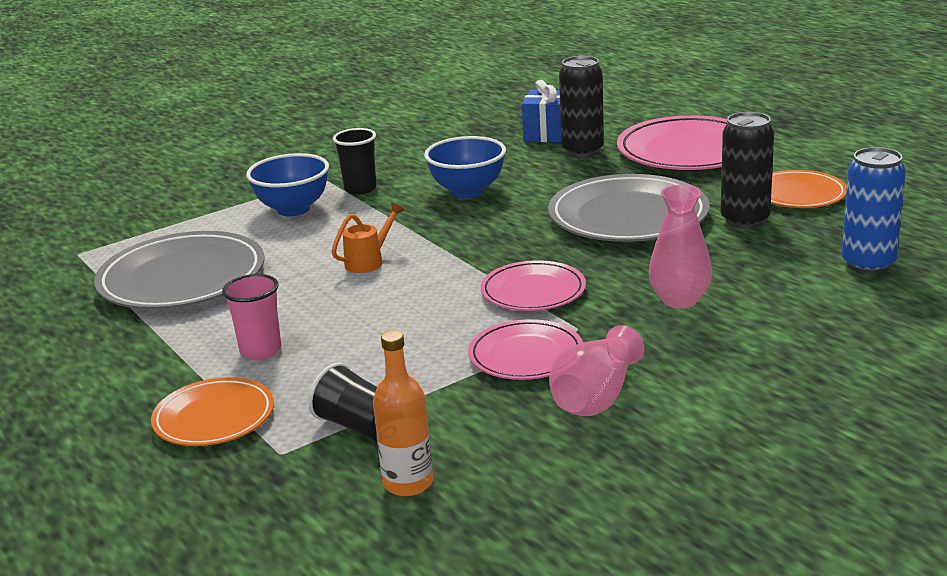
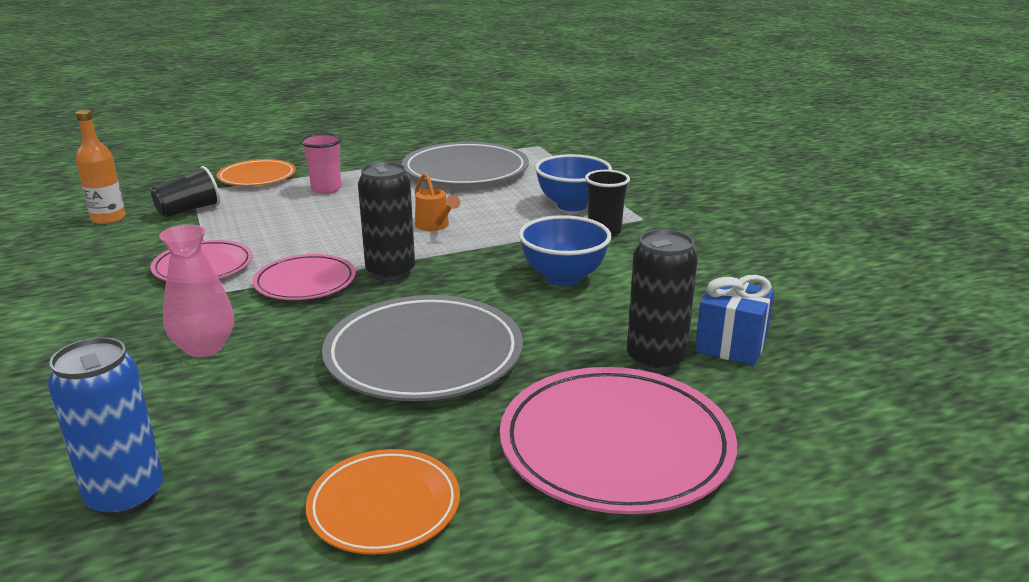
camera: 100 degrees right, 0 degrees up
pink vase [549,325,644,416] -> none
black can [720,112,774,229] -> black can moved to [358,162,415,282]

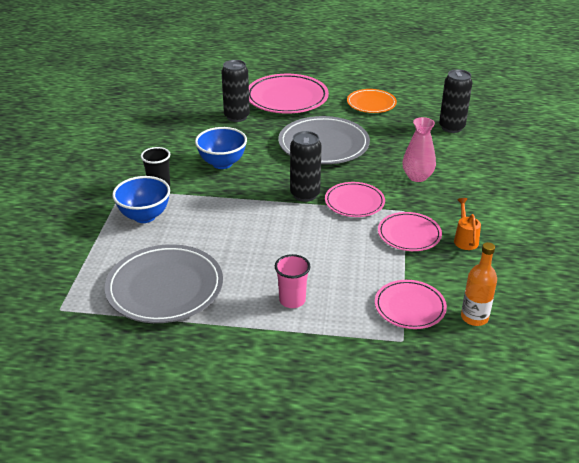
camera: 150 degrees left, 10 degrees up
blue can [48,337,163,517] -> black can [439,69,473,133]
black cup [151,166,220,217] -> pink plate [375,280,447,329]
orange plate [217,159,296,186] -> none
orange watering can [415,173,460,231] -> orange watering can moved to [454,198,481,250]
blue gift [695,275,774,366] -> none

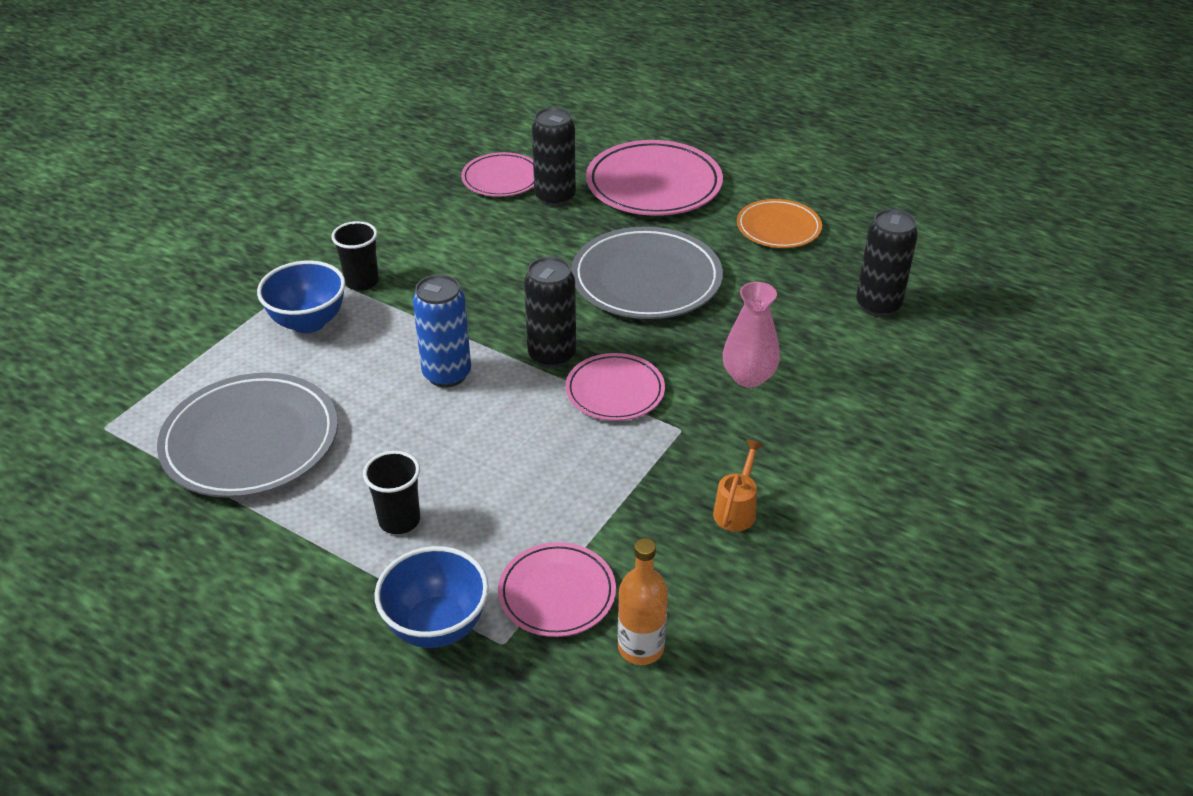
camera: 25 degrees right, 5 degrees up
blue bowl [195,127,247,169] -> blue bowl moved to [374,546,489,648]
pink cup [275,254,311,308] -> black cup [363,451,420,534]
pink plate [378,212,442,251] -> pink plate moved to [461,152,534,197]
none -> blue can [413,274,471,387]

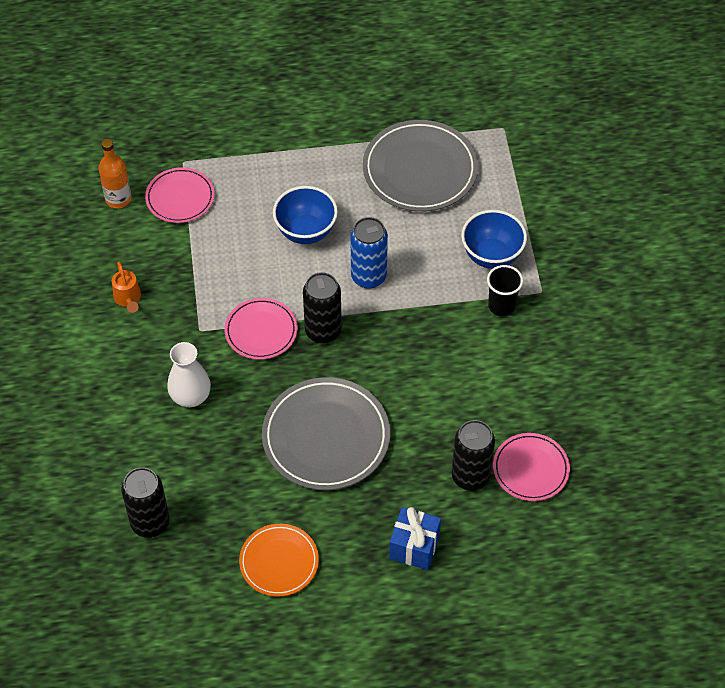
camera: 140 degrees right, 15 degrees up
black cup [363,451,420,534] -> none
blue bowl [374,546,489,648] -> blue bowl moved to [273,186,338,244]
pink plate [586,140,723,216] -> blue gift [389,507,441,570]
pink vase [723,282,780,388] -> white vase [167,342,211,407]

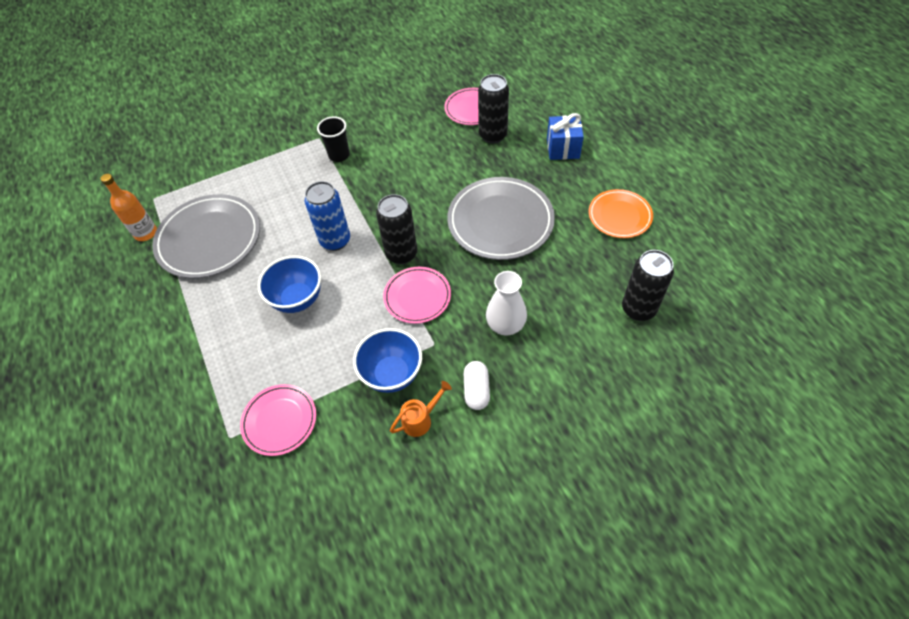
camera: 105 degrees left, 0 degrees up
orange bottle [99,139,131,208] -> orange bottle moved to [100,174,157,241]
blue bowl [461,210,527,269] -> blue bowl moved to [353,328,422,393]
none -> white capsule [464,361,490,410]

